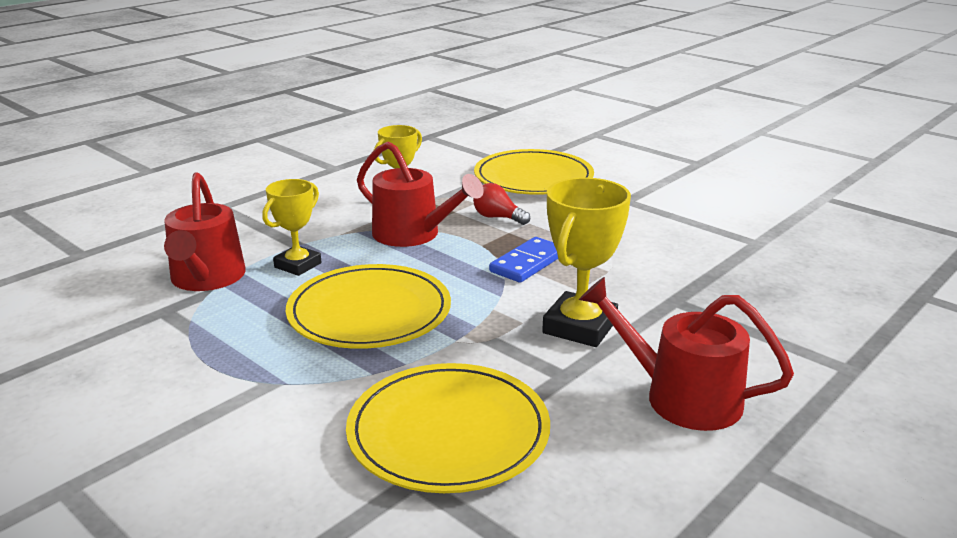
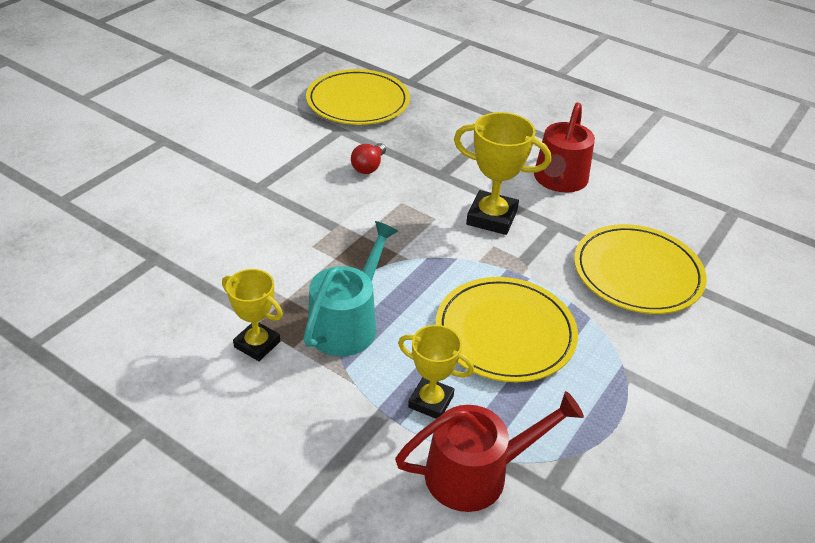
camera: 100 degrees left, 15 degrees up
red watering can [357,141,484,247] -> turquoise watering can [304,221,398,356]
red light bulb [473,183,530,225] -> red light bulb moved to [351,143,386,174]
yellow plate [474,149,594,195] -> yellow plate moved to [306,69,410,125]
blue domino [489,237,558,283] -> none

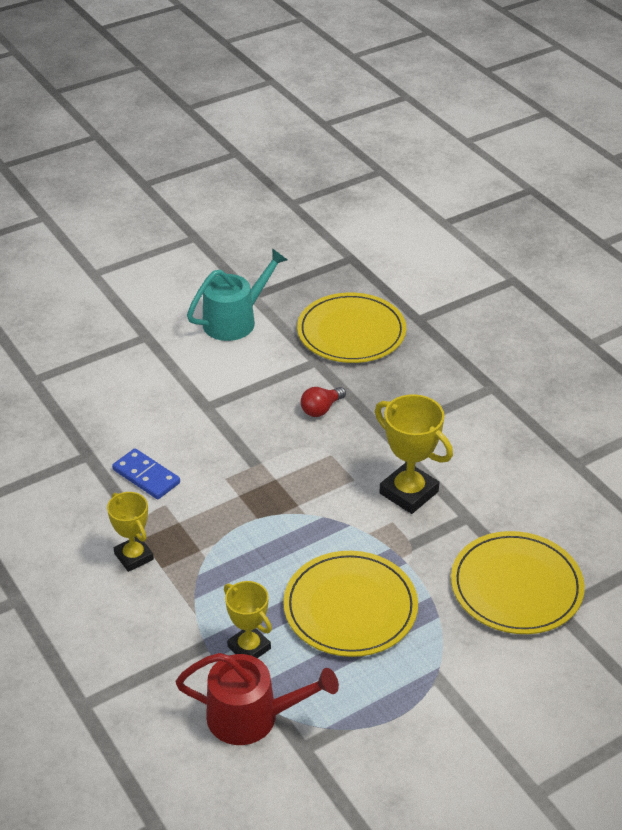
camera: 25 degrees right, 0 degrees up
turquoise watering can [304,221,398,356] -> turquoise watering can moved to [187,248,288,341]
red watering can [534,103,595,193] -> none
none -> blue domino [112,448,180,499]

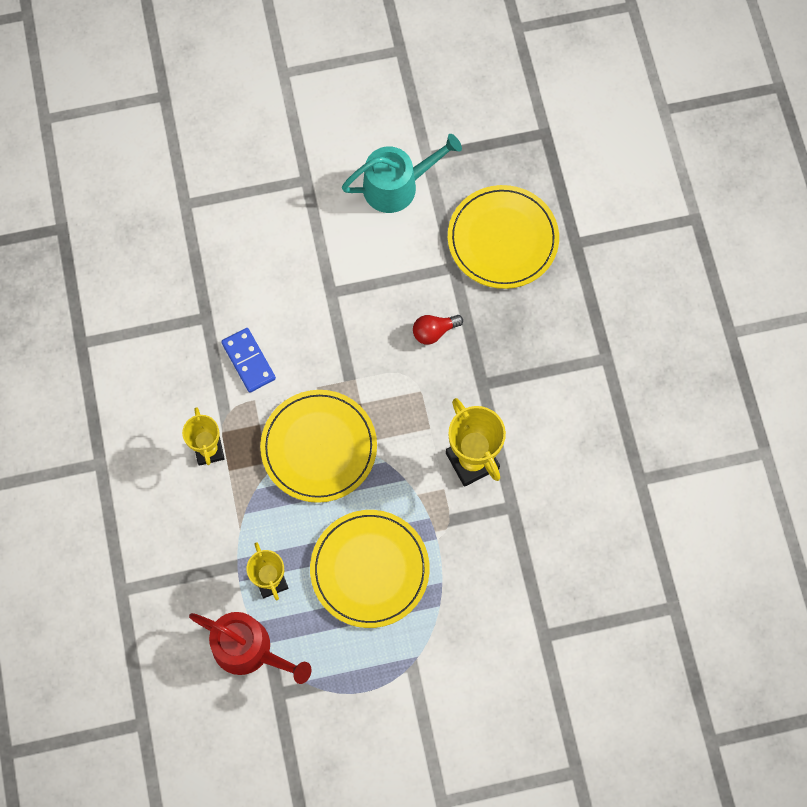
camera: 20 degrees right, 30 degrees up
yellow plate [451,531,585,634] -> yellow plate moved to [260,390,377,503]

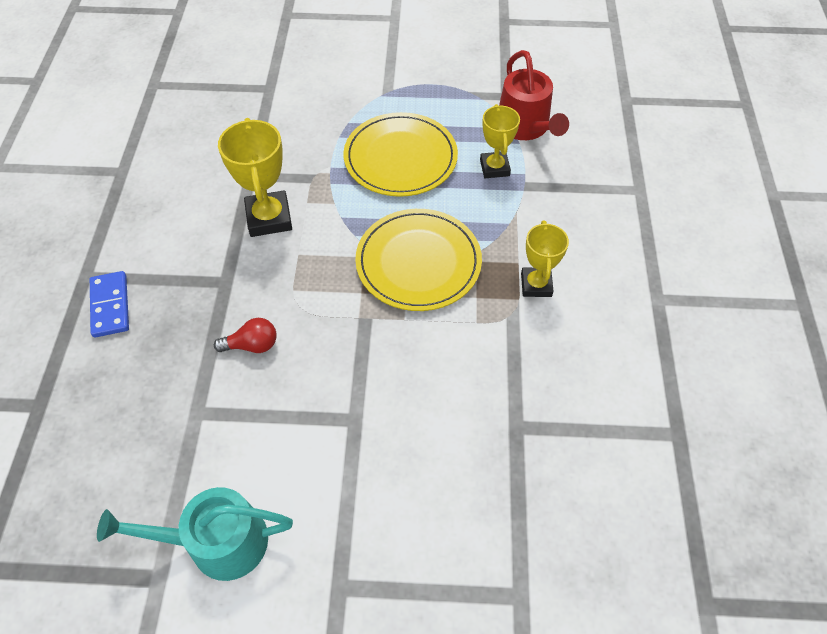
camera: 165 degrees left, 15 degrees down
red watering can [189,612,311,684] -> red watering can turned 150 degrees counterclockwise [499,50,569,140]
blue domino [221,328,276,392] -> blue domino moved to [90,271,129,338]
yellow plate [448,185,559,289] -> none

